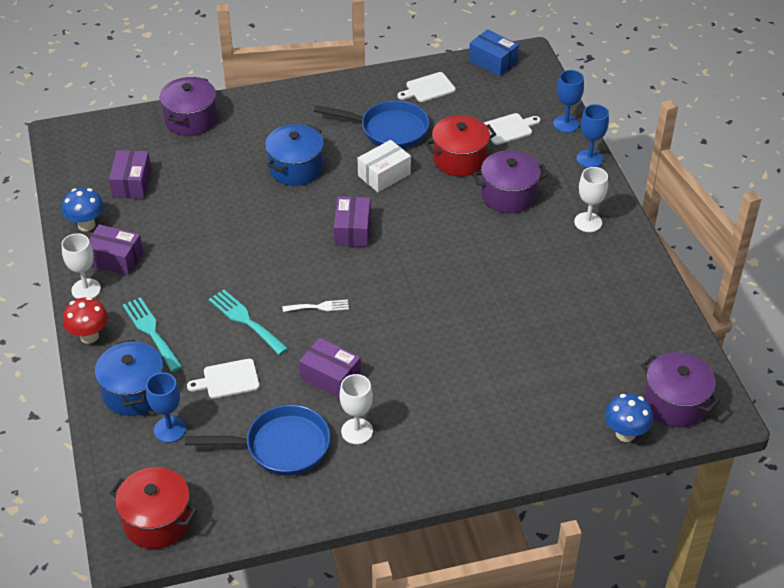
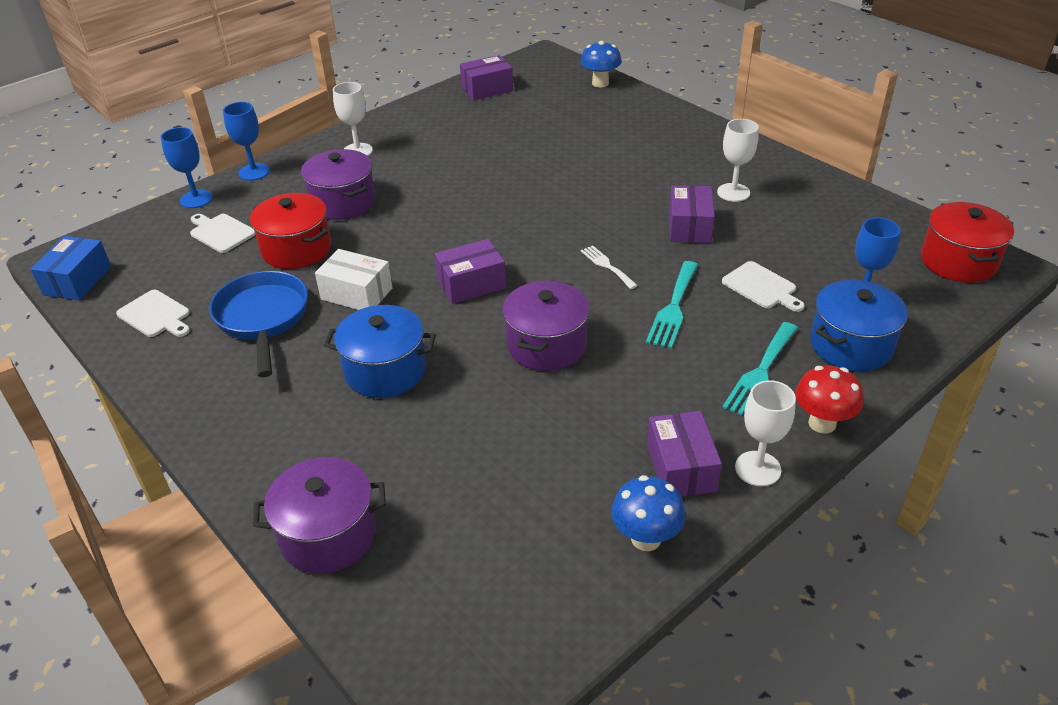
camera: 115 degrees left, 5 degrees down
purple box [109,150,151,199] -> purple box moved to [460,55,513,100]
blue pan [185,405,330,476] -> none
purple pot [641,352,720,427] -> purple pot moved to [503,280,590,371]

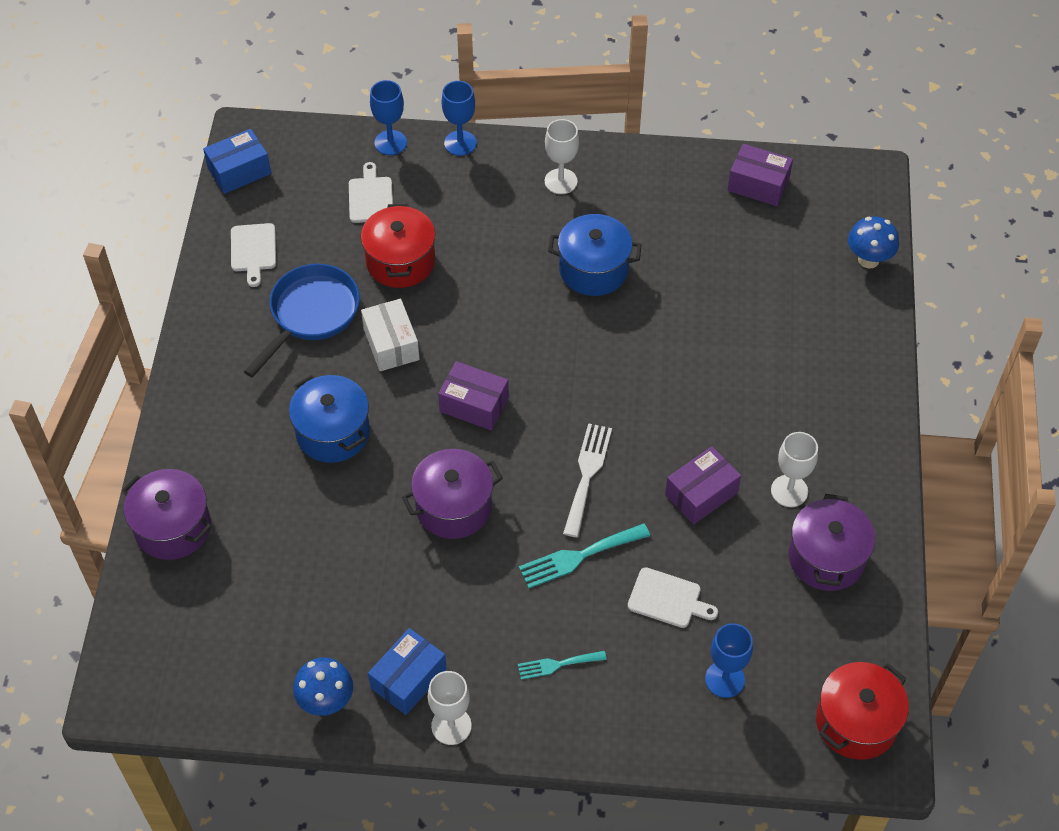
camera: 45 degrees right, 15 degrees up
purple pot [301,149,375,220] -> purple pot moved to [789,494,875,591]
white fork [581,245,638,289] -> white fork [563,423,612,537], size x1.59
purple box [647,411,722,497] -> blue box [368,628,447,715]
white cutting board [722,261,805,312] -> white cutting board turned 75 degrees counterclockwise [628,567,718,628]
turquoise fork [722,322,798,415] -> turquoise fork [518,651,607,680], size x0.63
red mushroom [795,365,863,433] -> none
blue pot [810,280,908,371] -> blue pot moved to [548,214,642,296]

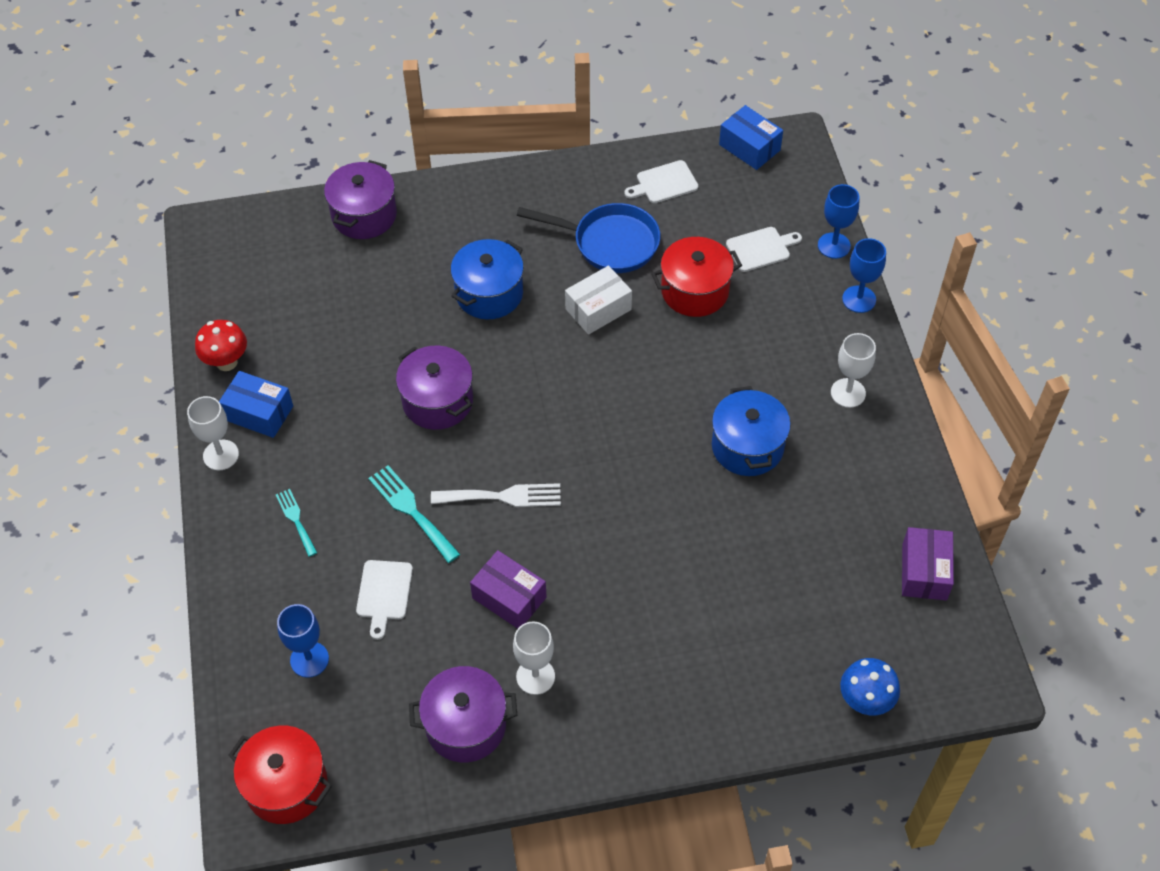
camera: 75 degrees right, 0 degrees up
blue mushroom [293,657,353,716] -> red mushroom [195,320,247,371]
purple box [438,361,509,430] -> none

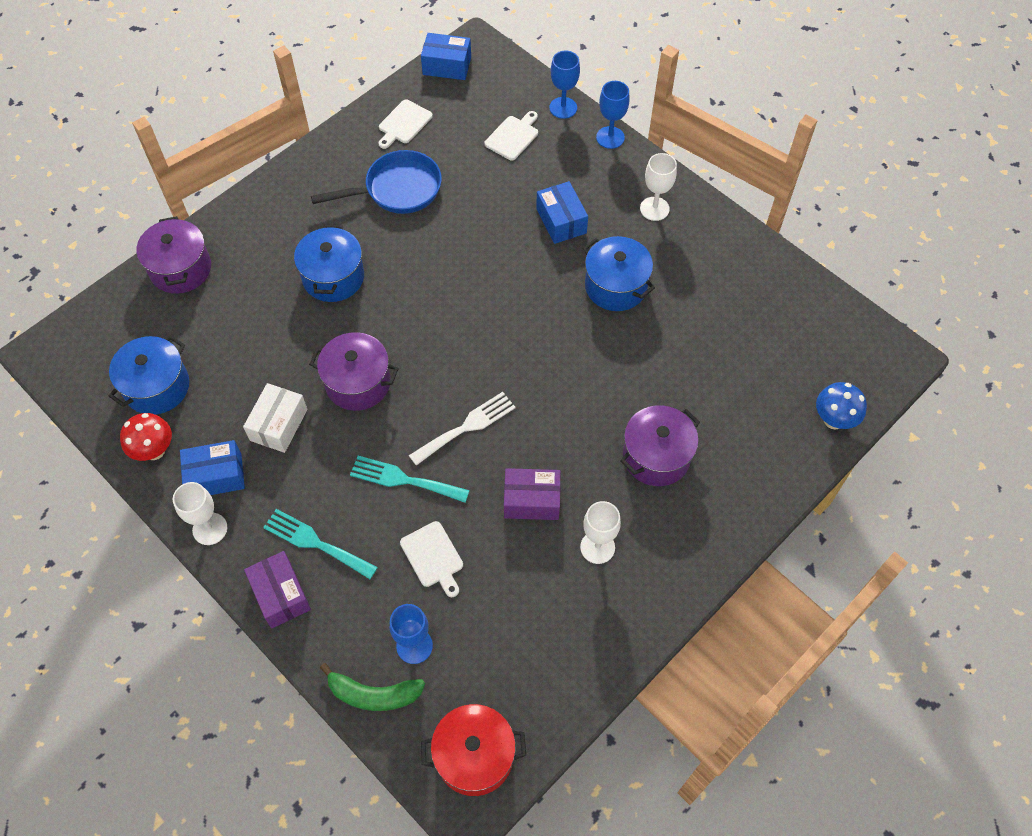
camera: 35 degrees left, 5 degrees up
turquoise fork [276,489,317,557] -> turquoise fork [263,509,378,579], size x1.59
purple pot [409,666,517,762] -> purple pot moved to [620,405,700,486]
white box [565,266,632,335] -> white box moved to [243,383,307,453]
red pot [651,237,742,317] -> none
purple box [902,527,954,600] -> purple box moved to [244,551,311,628]
none -> blue pot [109,335,189,415]
none -> green banana [320,663,425,711]
none -> blue box [536,181,588,244]

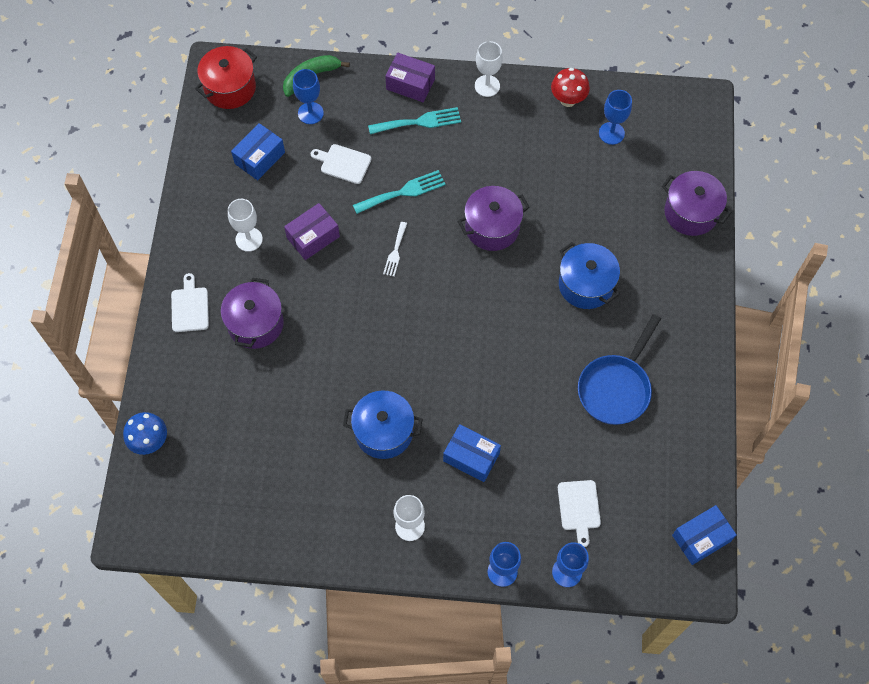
camera: 140 degrees right, 5 degrees up
blue pot [109,335,189,415] -> blue goblet [599,90,632,145]
blue box [180,440,245,495] -> blue box moved to [231,123,285,180]
white box [243,383,307,453] -> none
white cutting board [378,100,433,149] -> white cutting board moved to [171,273,209,332]
white fork [409,392,516,466] -> white fork [383,222,407,277], size x0.63

